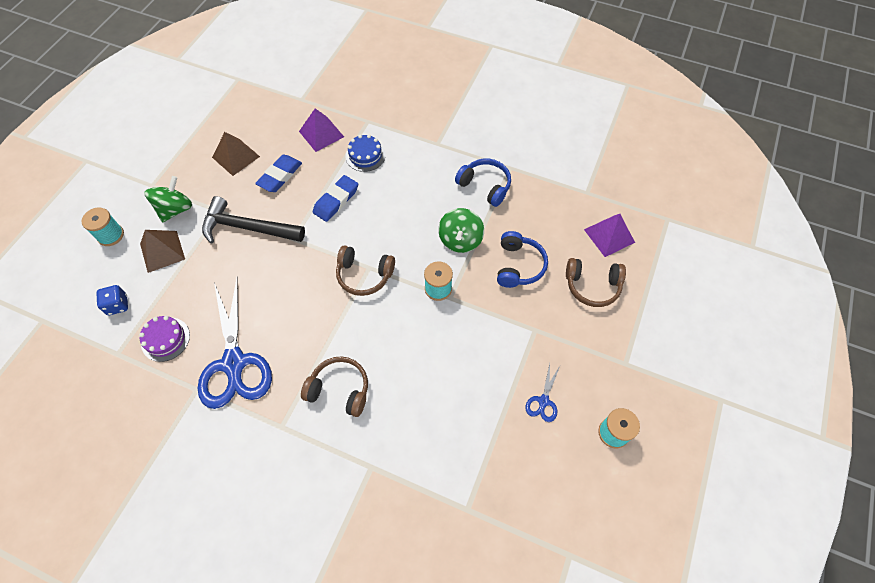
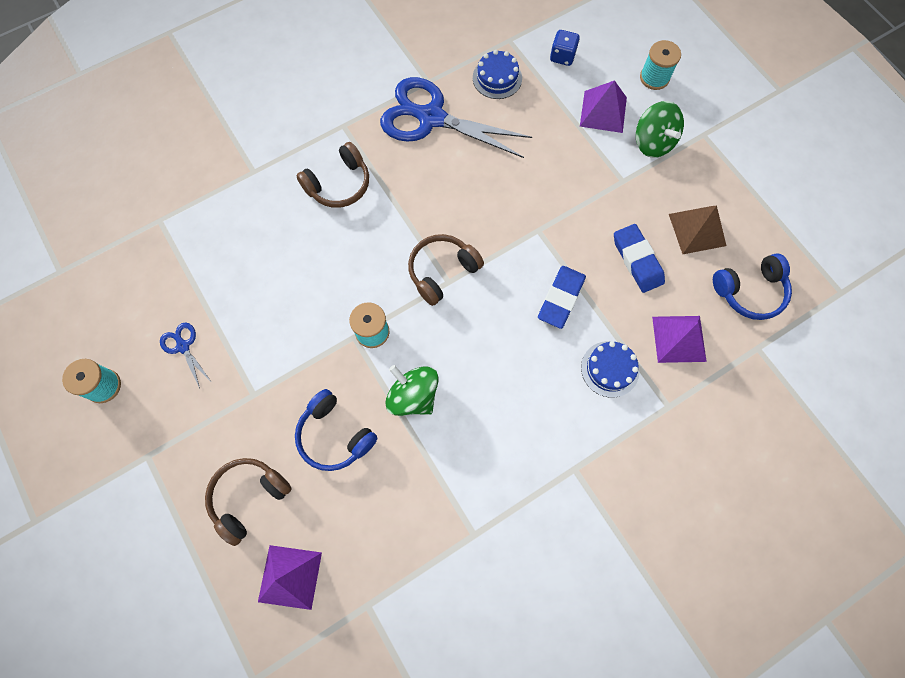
camera: 125 degrees right, 10 degrees up
purple cake [139,316,190,362] -> blue cake [473,50,522,99]
brown pyramid [140,230,185,273] -> purple pyramid [580,80,627,133]
black hammer [202,196,305,243] -> none
blue eraser [313,175,358,222] -> blue eraser turned 45 degrees clockwise [538,266,586,329]
blue headphones [455,159,511,207] -> blue headphones moved to [713,253,792,320]

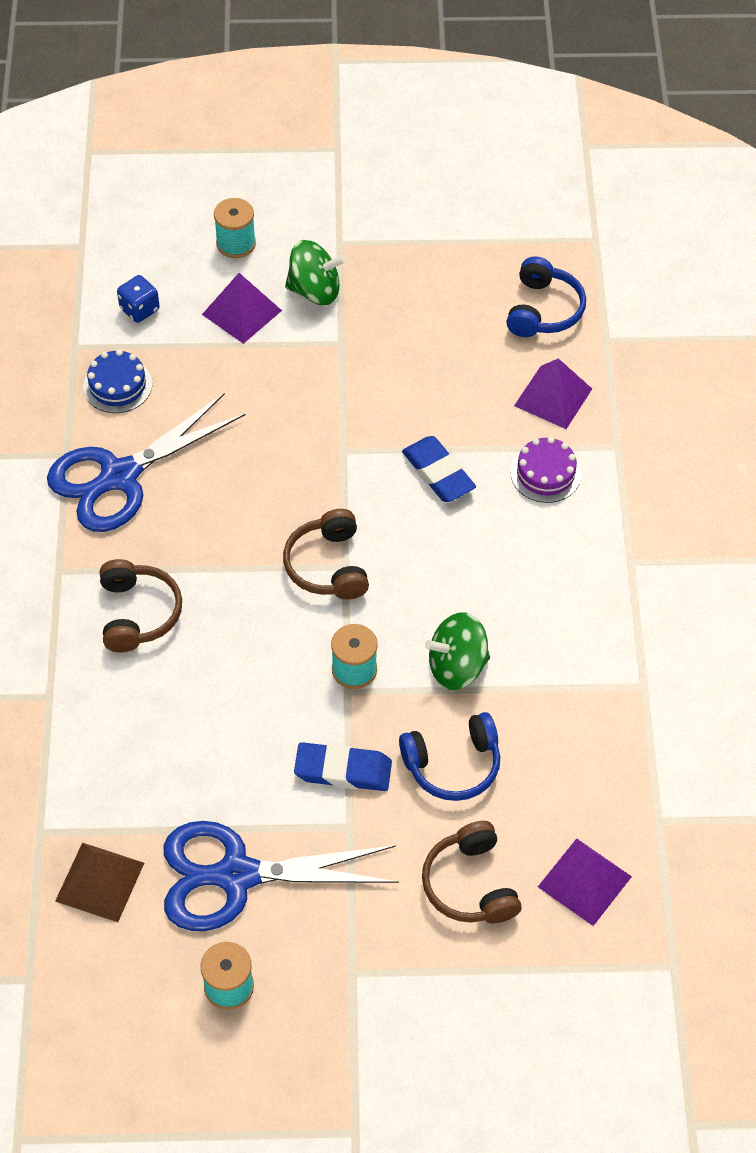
camera: 60 degrees left, 15 degrees down
blue scissors [160,322,211,389] -> blue scissors [163,821,399,931], size x2.33
blue cake [581,341,639,398] -> purple cake [510,437,581,503]
blue eraser [614,224,665,293] -> blue eraser moved to [294,742,392,791]
brown pyramid [669,206,726,254] -> brown pyramid moved to [55,843,144,922]

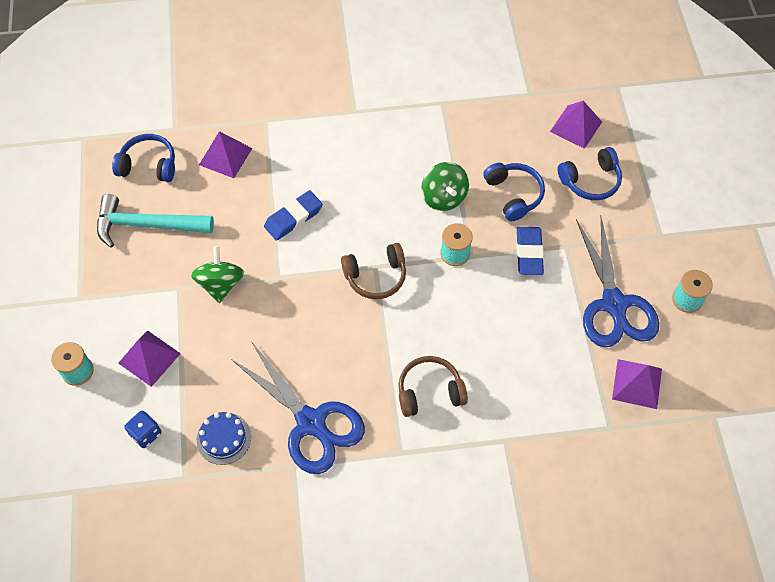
camera: 95 degrees left, 5 degrees up
brown pyramid [55,843,144,922] -> purple pyramid [612,359,662,409]
green spinning top [285,240,346,305] -> green spinning top moved to [191,246,244,303]
brown headphones [422,821,522,923] -> blue headphones [558,147,622,200]
purple cake [510,437,581,503] -> none
none -> turquoise hammer [97,194,214,248]

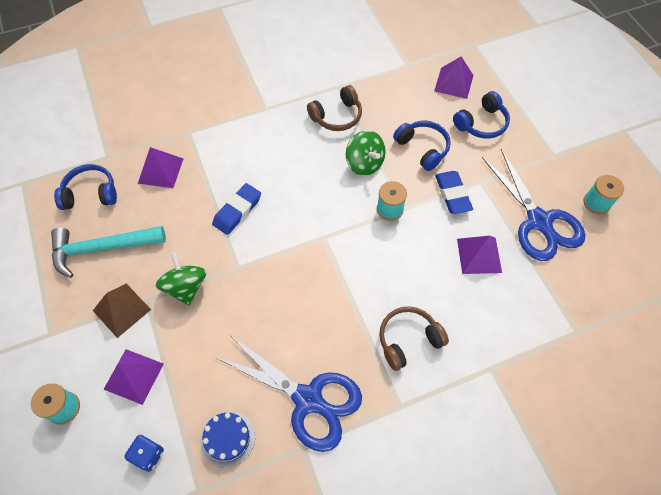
camera: 15 degrees left, 0 degrees up
brown headphones [341,243,406,299] -> brown headphones moved to [307,85,362,131]
purple pyramid [612,359,662,409] -> purple pyramid moved to [457,236,502,274]
none -> brown pyramid [93,284,151,338]

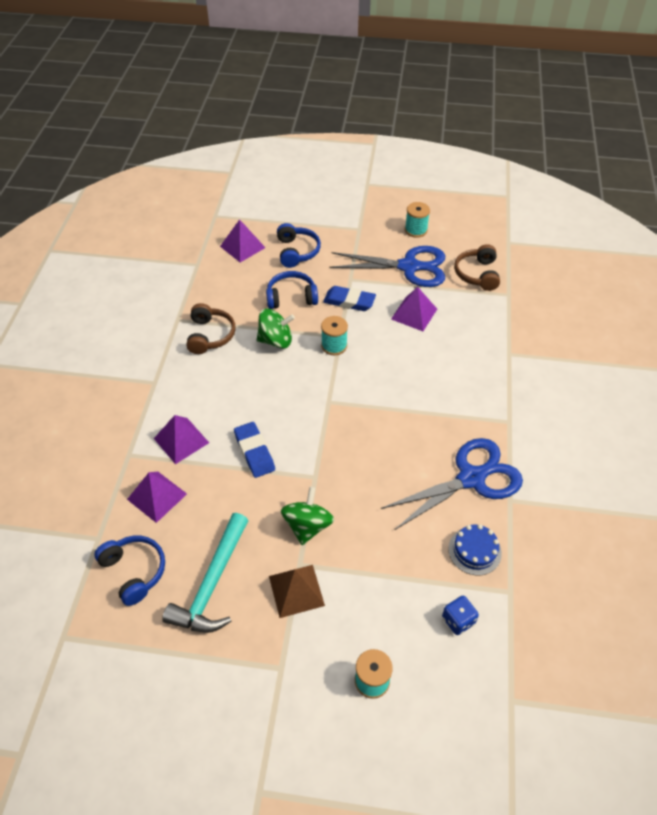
camera: 60 degrees left, 10 degrees down
blue headphones [54,164,117,210] -> blue headphones turned 120 degrees clockwise [94,536,165,606]
purple pyramid [104,349,164,405] -> purple pyramid moved to [154,415,209,464]
green spinning top [156,252,206,305] -> green spinning top turned 90 degrees clockwise [281,487,334,545]
brown headphones [379,306,449,371] -> brown headphones moved to [454,244,500,291]

